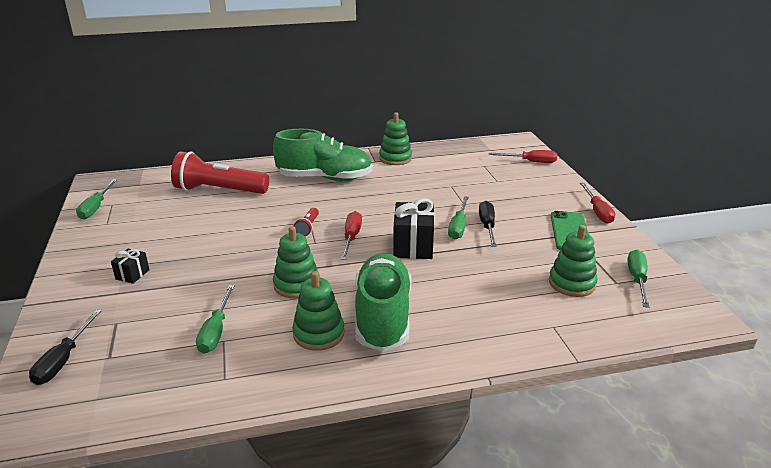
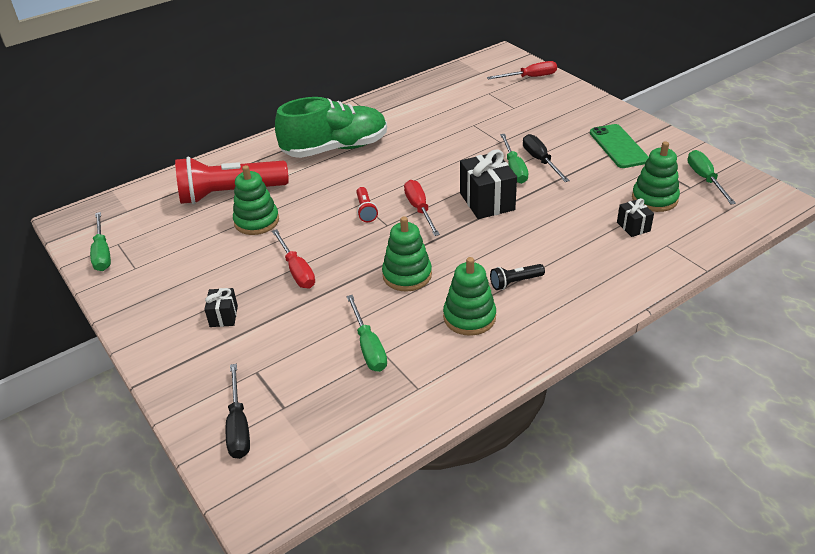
camera: 20 degrees left, 10 degrees up
green shoe [355,253,411,351] -> black flashlight [490,264,545,290]
green stacking toy [379,112,412,165] -> green stacking toy moved to [233,165,279,235]
red screwdriver [580,183,615,224] -> red screwdriver moved to [272,229,315,288]
none -> black gift [617,198,654,237]

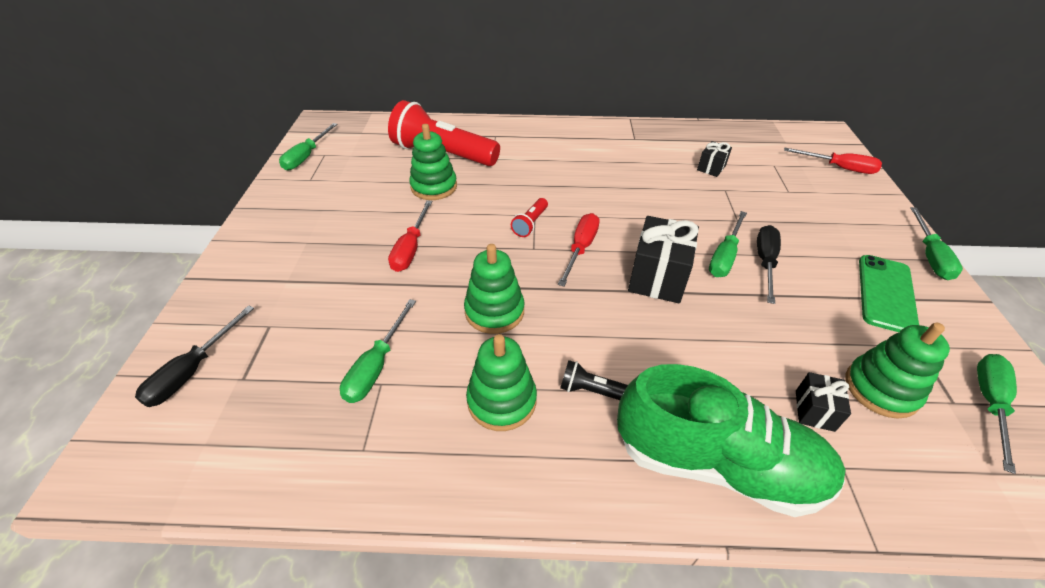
camera: 35 degrees right, 5 degrees up
black gift [204,288,238,327] -> black gift moved to [697,141,732,177]
green shoe [275,97,387,158] -> green shoe moved to [617,364,846,517]
none -> green screwdriver [910,207,963,280]

